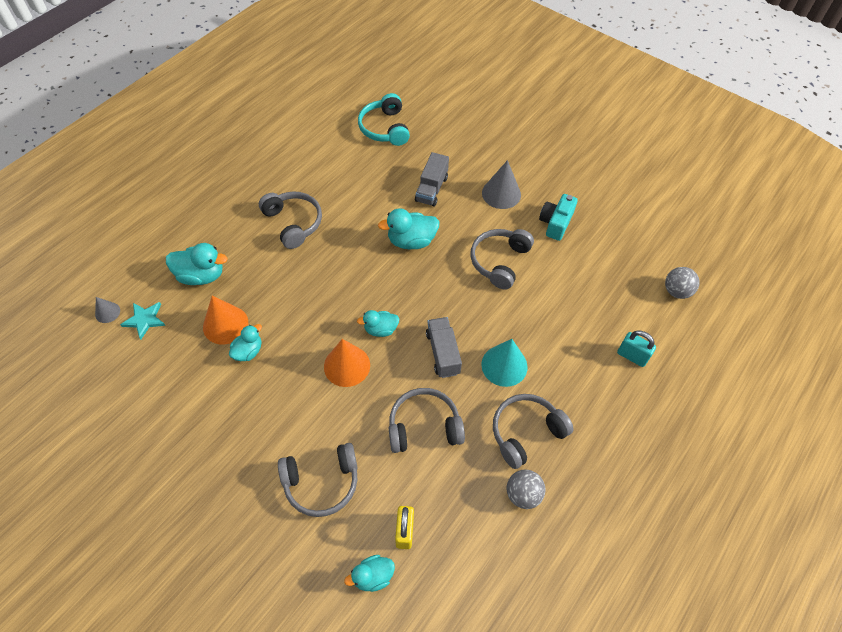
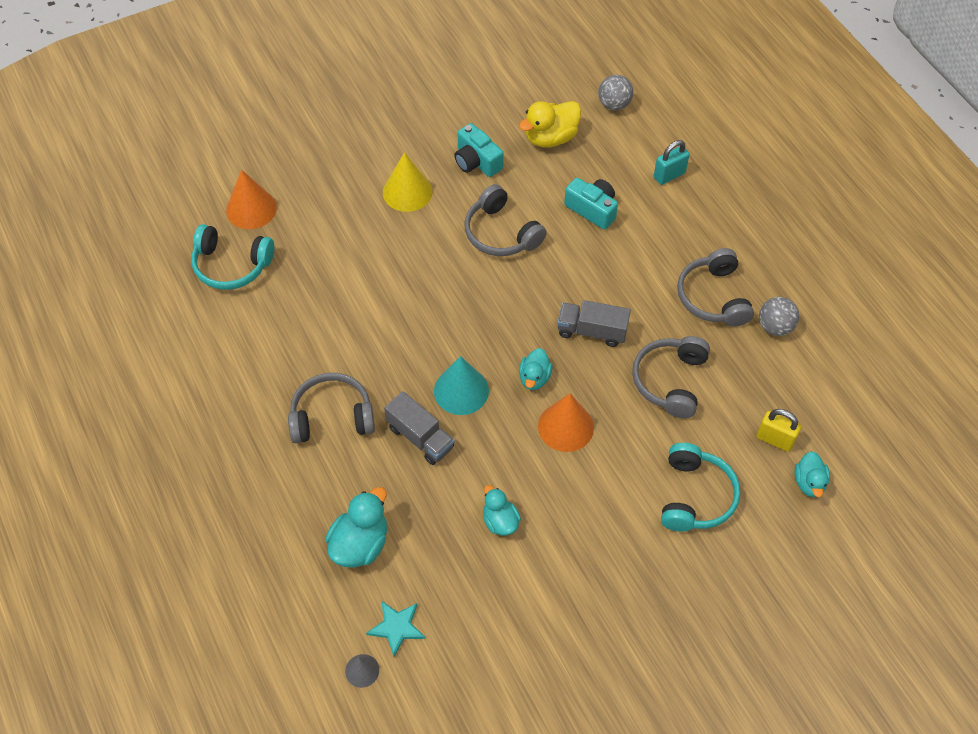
camera: 65 degrees left, 0 degrees up
orange cone [203,296,248,344] -> orange cone moved to [226,170,277,229]
grey headphones [278,443,358,517] -> turquoise headphones [661,443,740,532]
turquoise duck [378,208,439,249] -> none
grey truck [415,152,449,206] -> grey truck moved to [384,391,455,465]
turquoise cone [481,339,528,387] -> turquoise cone moved to [434,356,489,415]
grey cone [482,160,521,209] -> yellow cone [383,152,433,212]
none -> yellow duck [519,101,581,148]
none -> turquoise camera [564,178,618,230]

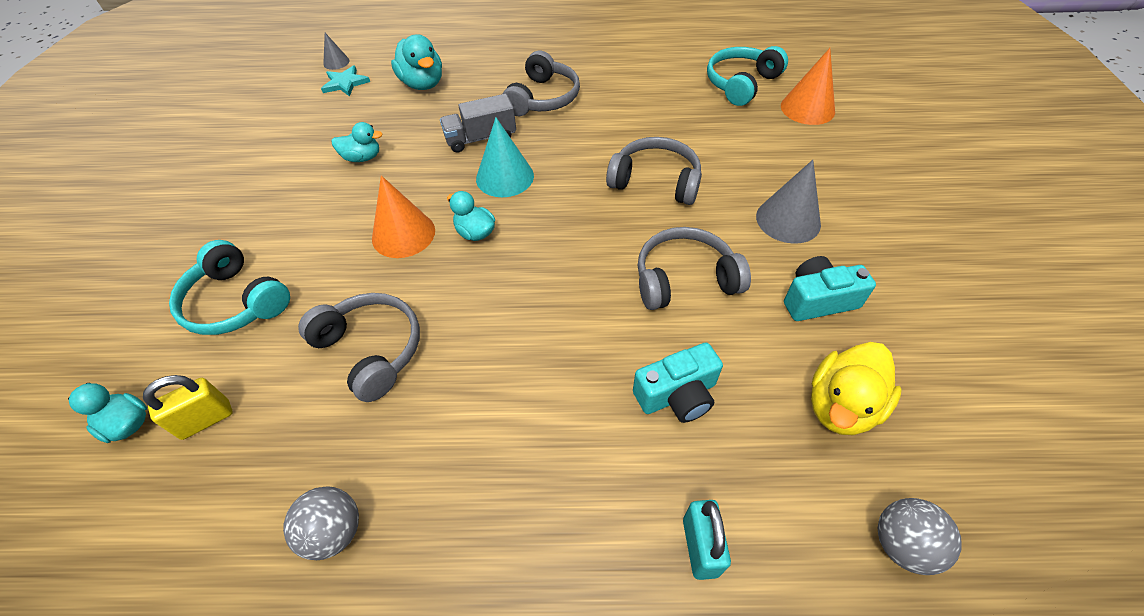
camera: 120 degrees right, 5 degrees down
yellow cone [383,152,433,212] -> grey cone [756,160,821,244]
yellow duck [519,101,581,148] -> yellow duck turned 135 degrees counterclockwise [811,342,902,435]
grey truck [557,300,631,347] -> none
grey headphones [677,248,754,327] -> grey headphones moved to [606,137,702,205]

